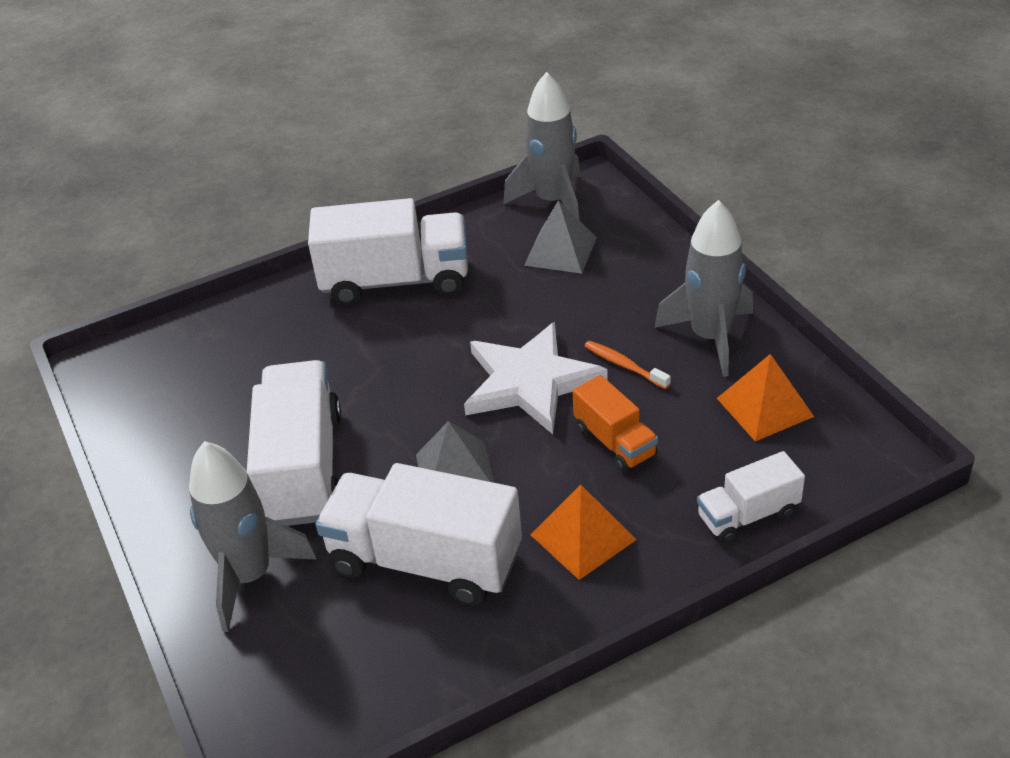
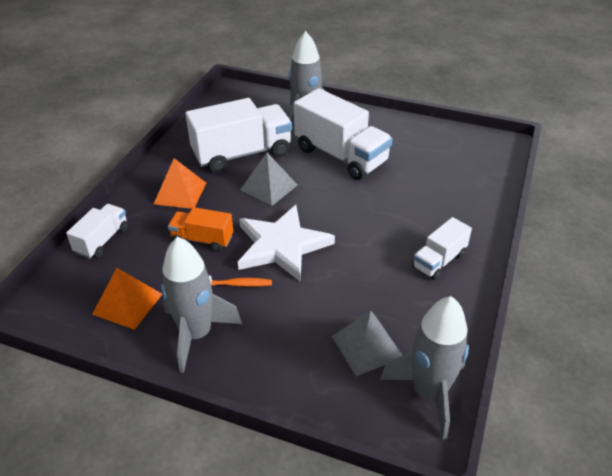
camera: 135 degrees right, 0 degrees up
white truck [308,198,468,305] -> white truck [412,217,472,280], size x0.54

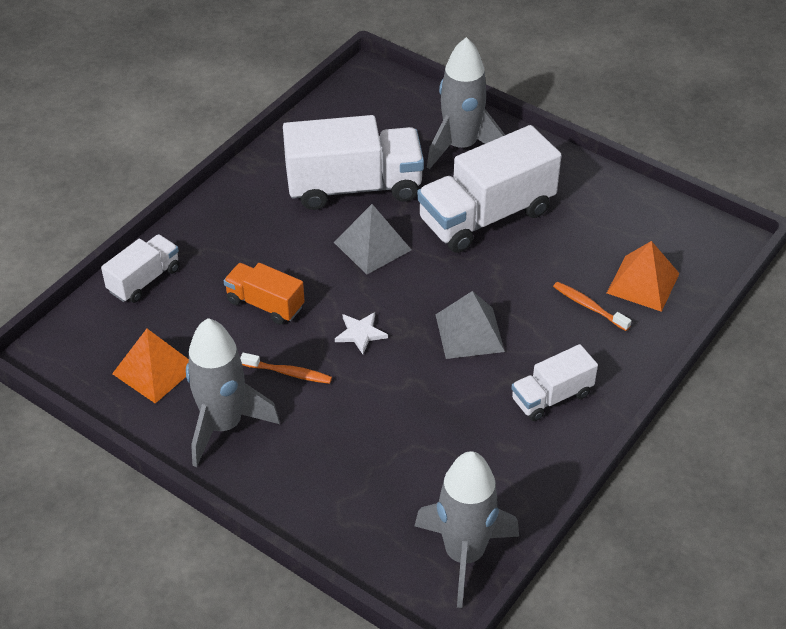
camera: 15 degrees right, 5 degrees up
orange pyramid [154,158,206,209] -> orange pyramid moved to [607,241,680,312]
white star [238,205,335,282] -> white star [335,312,388,354], size x0.41
white truck [294,88,393,180] -> white truck turned 90 degrees clockwise [417,125,561,253]
grey pyramid [332,311,402,376] -> grey pyramid moved to [436,291,505,359]
none -> orange toothbrush [553,282,632,331]

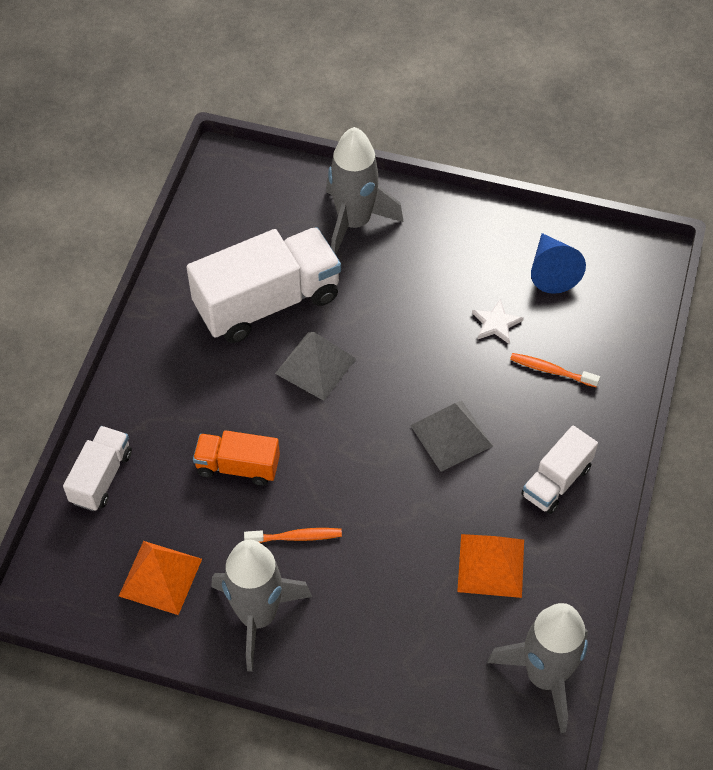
camera: 20 degrees left, 10 degrees up
white star [335,312,388,354] -> white star moved to [472,299,524,344]
white truck [417,125,561,253] -> none
orange pyramid [607,241,680,312] -> orange pyramid moved to [457,534,524,598]
none -> blue cone [531,233,586,294]

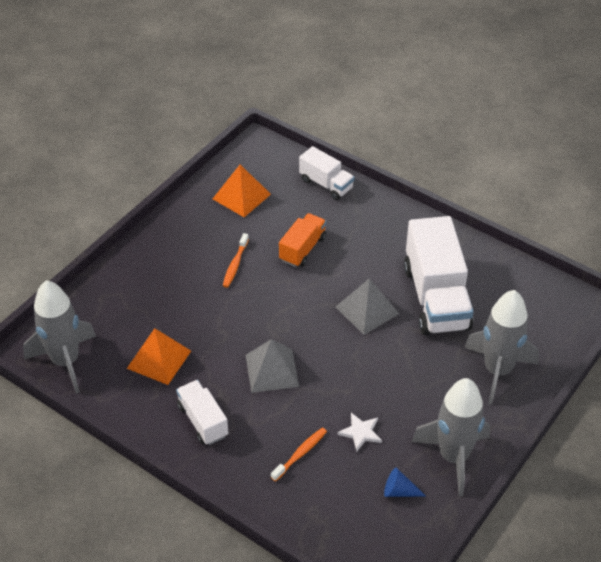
camera: 110 degrees right, 10 degrees down
grey rocket [211,540,312,672] -> grey rocket moved to [412,378,490,496]
blue cone [531,233,586,294] -> blue cone [384,468,426,497], size x0.61

